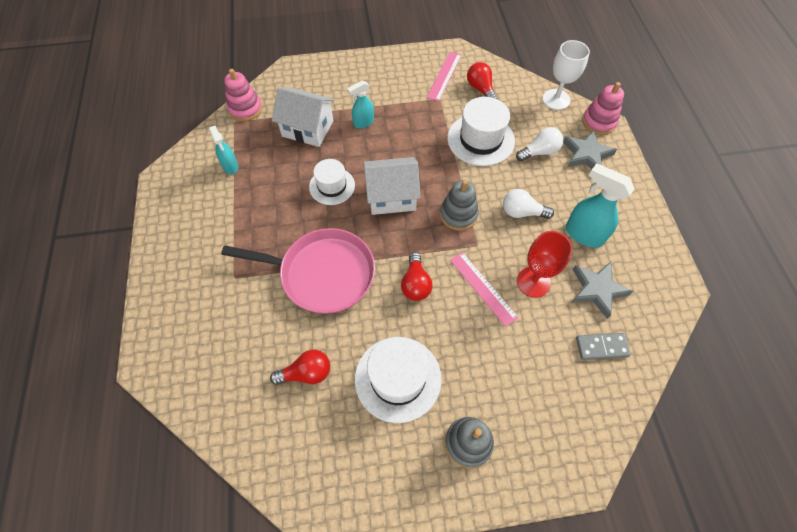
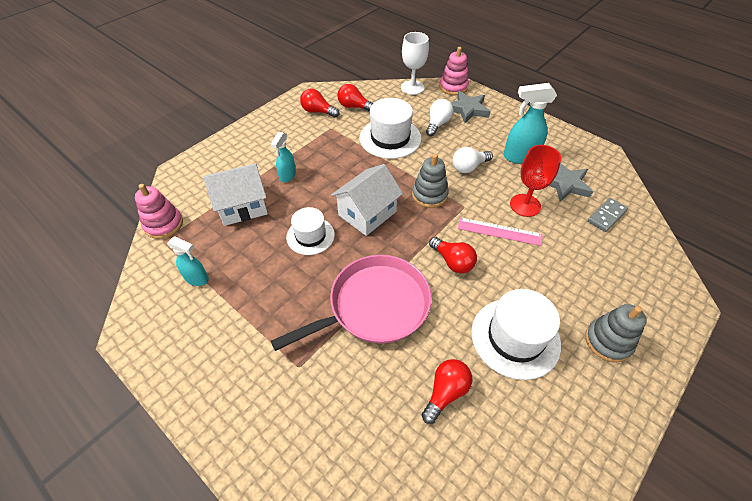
camera: 40 degrees left, 10 degrees down
pink ruler [427,52,462,101] -> red light bulb [300,88,340,118]

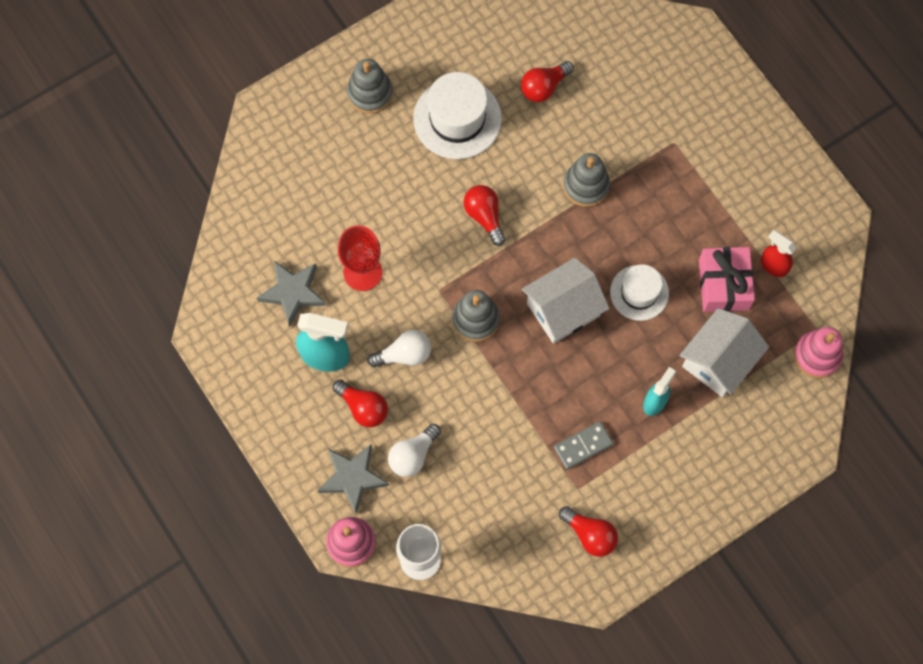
camera: 165 degrees left, 20 degrees up
turquoise spray bottle [167,236,209,286] -> red spray bottle [761,230,796,277]
white house [203,163,268,226] -> white house turned 45 degrees counterclockwise [679,308,769,397]
pink pan [271,255,432,351] -> grey stacking toy [563,153,610,207]
red light bulb [337,84,373,111] -> red light bulb moved to [332,379,388,427]
white hat [359,98,422,159] -> none
pink ruler [458,217,543,246] -> none
grey domino [588,198,628,232] -> grey domino moved to [554,421,613,469]
none -> pink gift [699,247,755,312]

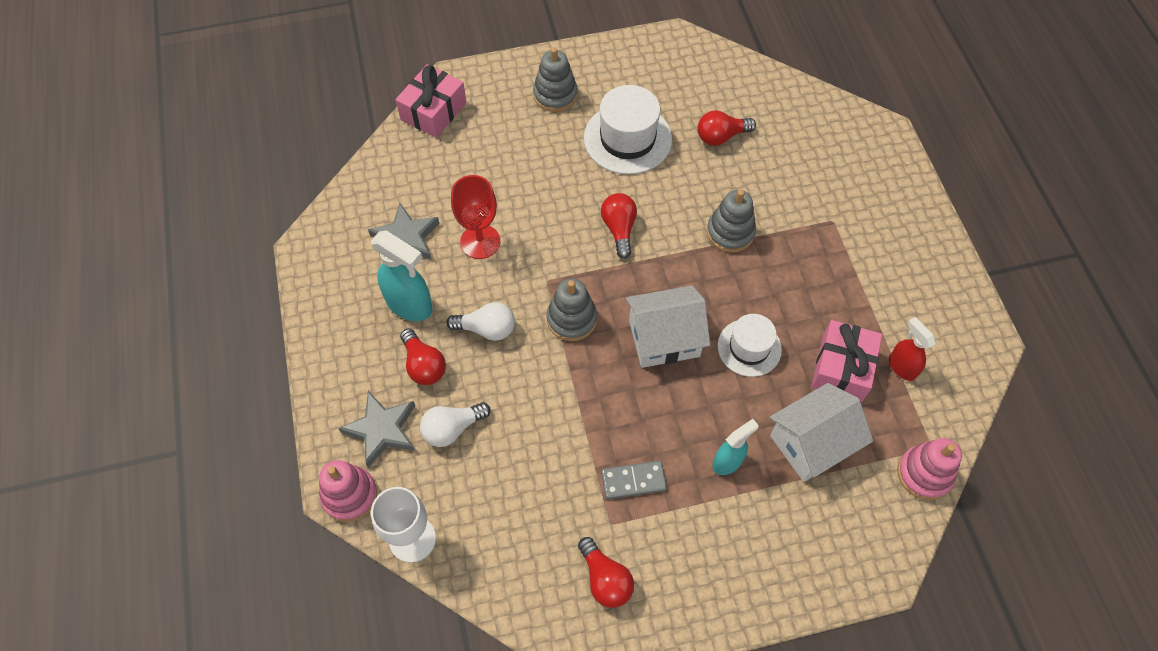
camera: 20 degrees right, 10 degrees down
none -> pink gift [395,64,466,138]

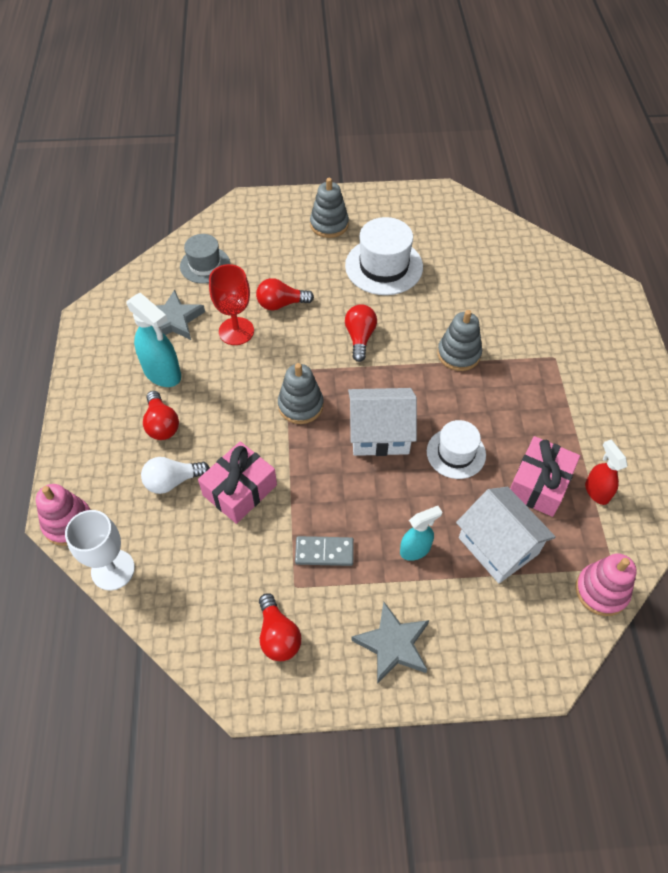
camera: 10 degrees right, 5 degrees down
grey star [338,391,415,468] -> grey star moved to [351,602,429,684]
pink gift [395,64,466,138] -> pink gift moved to [198,441,277,524]
white light bulb [446,302,515,341] -> none
red light bulb [698,110,756,146] -> red light bulb moved to [256,278,314,310]
white house [770,383,873,482] -> white house turned 75 degrees clockwise [456,487,556,583]
none -> grey hat [180,234,230,284]

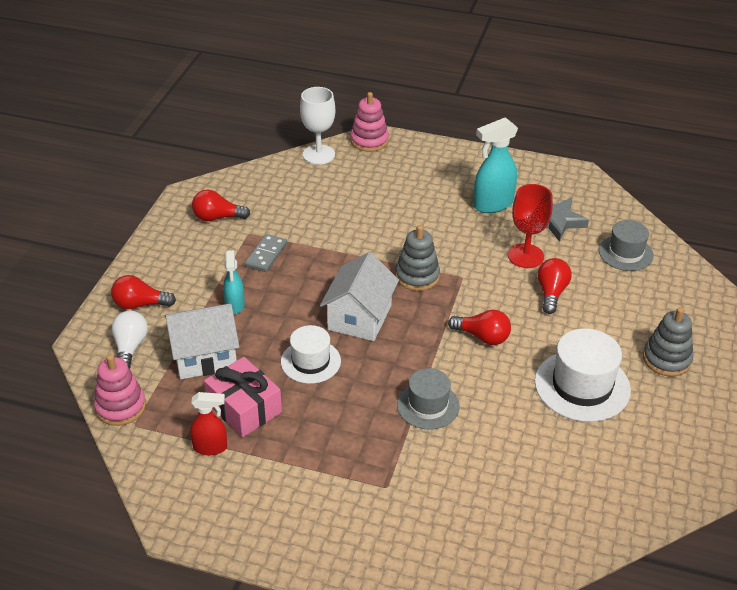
camera: 110 degrees right, 15 degrees down
white light bulb [141,457,210,494] -> white light bulb moved to [111,311,148,369]
red light bulb [143,391,179,440] -> red light bulb moved to [111,275,176,309]
pink gift [198,441,277,524] -> none
grey star [351,602,429,684] -> none
grey stacking toy [438,310,482,371] -> grey hat [397,368,460,430]

